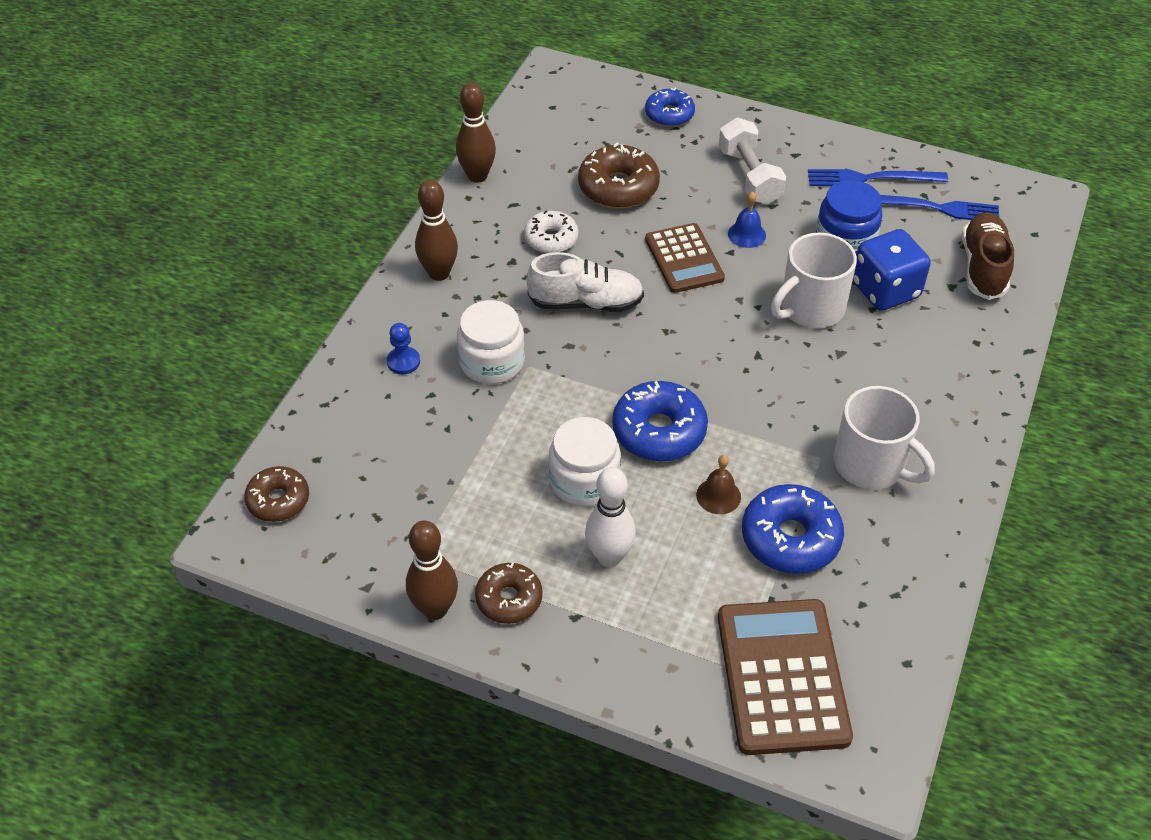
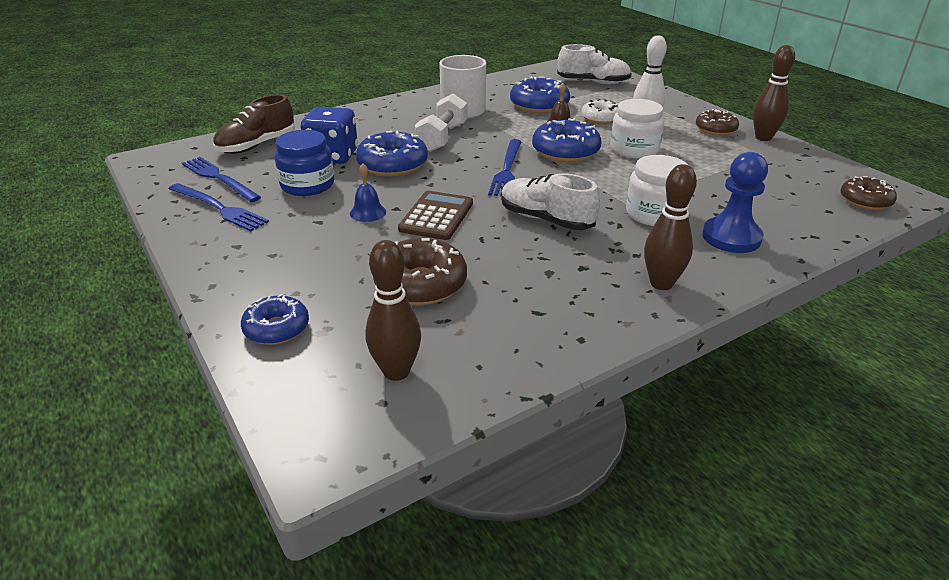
camera: 145 degrees left, 15 degrees down
blue pawn [387,323,420,374] -> blue pawn [702,152,768,253], size x1.86
brown bowling pin [456,82,496,183] -> brown bowling pin moved to [366,240,421,381]
white donut [524,210,578,253] -> white donut moved to [581,99,618,124]
brown calculator [718,599,853,755] -> white shoe [557,44,632,84]
white dumbbell [719,118,786,205] -> white dumbbell moved to [415,93,467,152]
white mug [771,232,857,328] -> blue donut [356,131,428,177]
none -> blue fork [488,139,522,196]

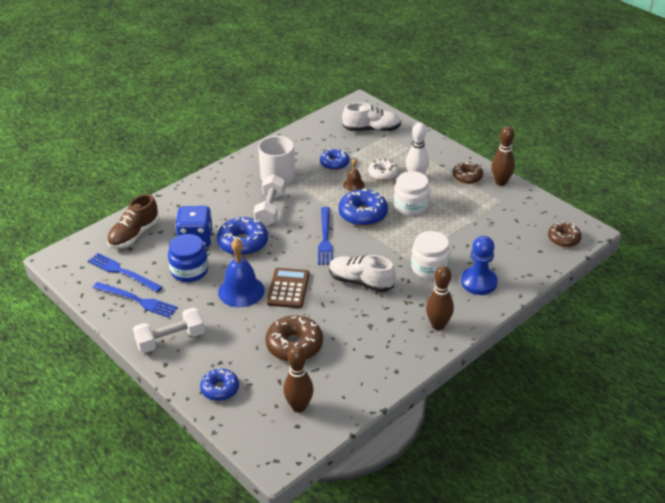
camera: 10 degrees left, 5 degrees up
blue bell [350,163,386,222] -> blue bell [218,238,265,307], size x1.89
blue donut [510,77,570,113] -> blue donut [320,148,350,170], size x0.64
none -> white dumbbell [133,308,205,353]

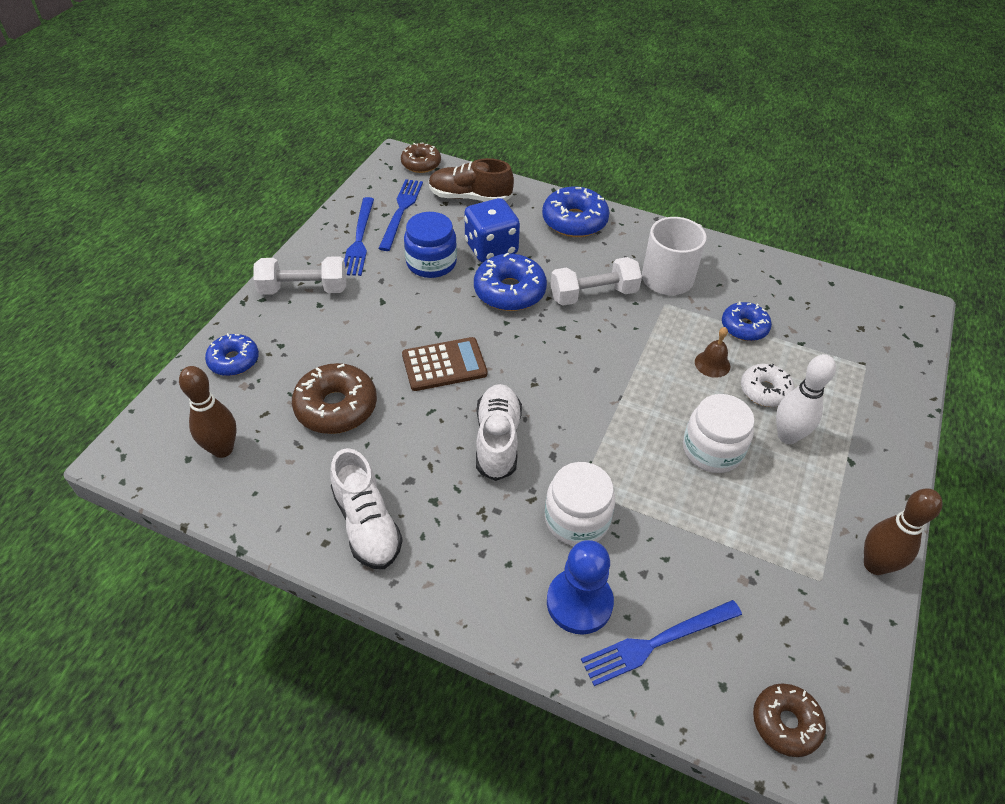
camera: 65 degrees right, 10 degrees up
white dumbbell [133,308,205,353] -> white dumbbell turned 45 degrees counterclockwise [253,256,346,295]
blue bell [218,238,265,307] -> none
blue fork [318,207,333,265] -> blue fork moved to [581,600,742,686]
blue donut [338,188,388,226] -> blue donut moved to [542,187,610,237]
white shoe [342,102,401,132] -> white shoe moved to [330,448,403,569]
brown bowling pin [426,265,454,330] -> none
brown donut [453,161,483,184] -> brown donut moved to [401,143,441,173]

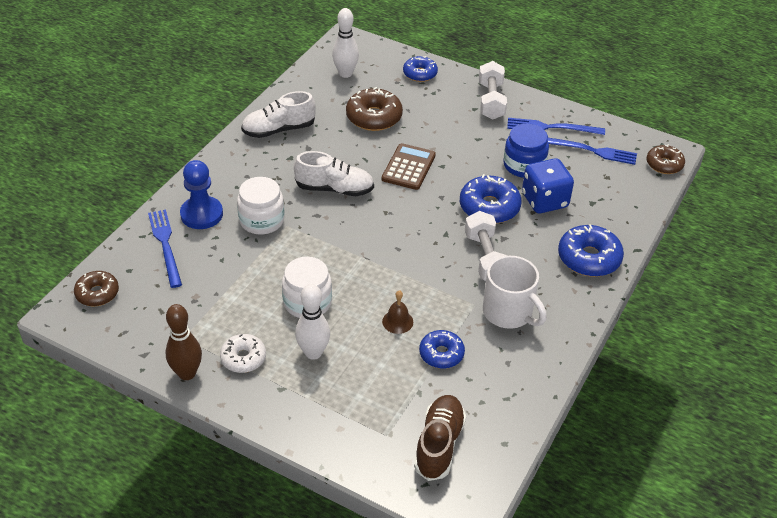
camera: 95 degrees right, 5 degrees down
brown bowling pin [179,366,236,458] -> white bowling pin [332,8,359,78]
brown calculator [402,337,487,391] -> brown calculator turned 150 degrees counterclockwise [382,143,436,190]
brown shoe [429,158,514,201] -> brown shoe moved to [414,395,466,481]
white donut [741,364,794,407] -> white donut moved to [220,334,266,373]

